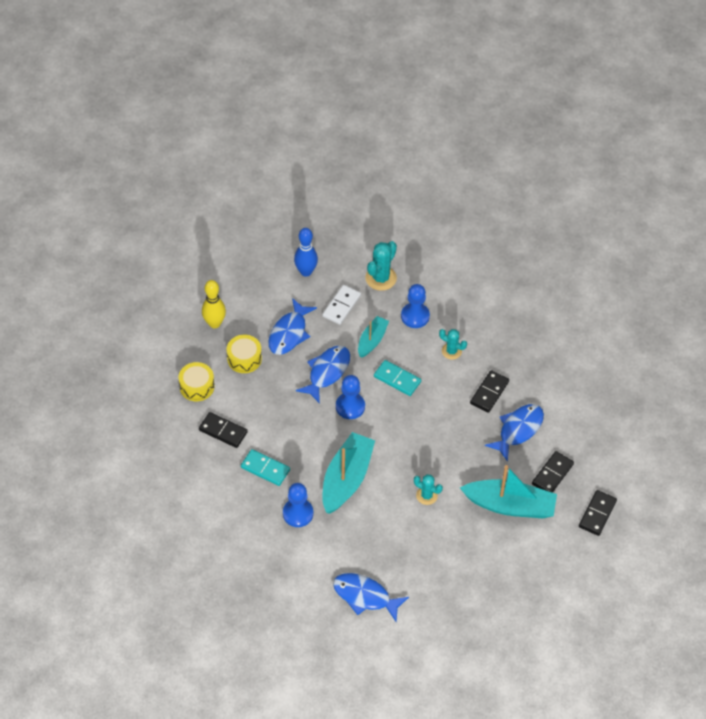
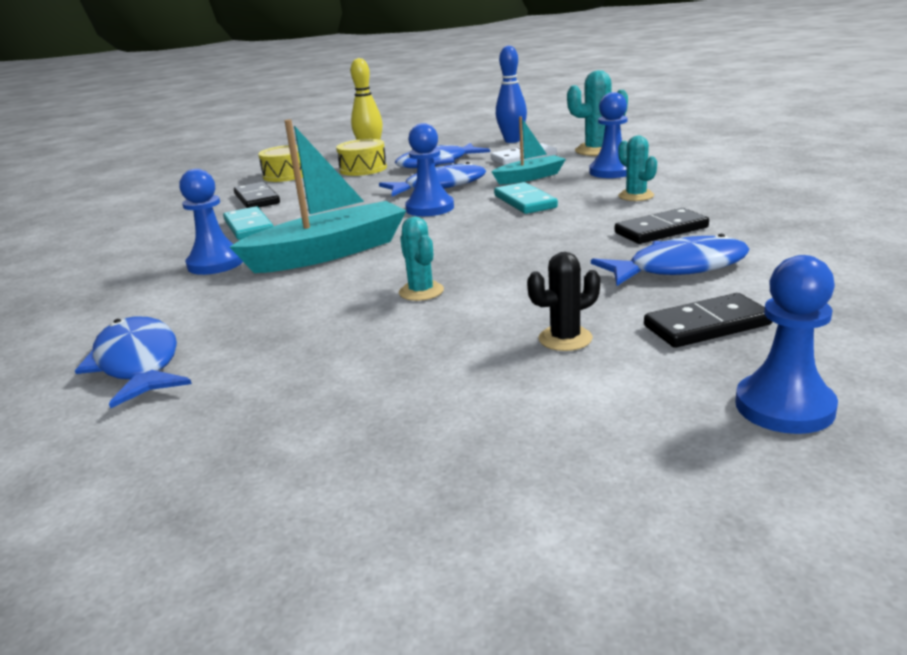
camera: 40 degrees right, 30 degrees down
turquoise boat [460,465,557,518] -> black cactus [527,252,600,351]
black domino [579,490,617,536] -> blue pawn [735,255,838,434]

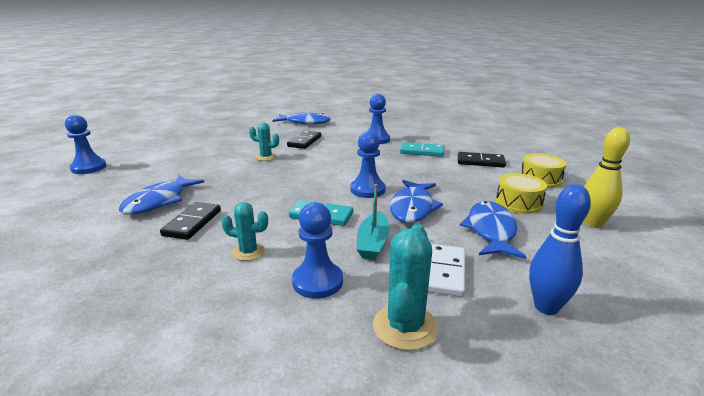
camera: 125 degrees right, 0 degrees up
turquoise boat [230,119,406,273] -> none
black cactus [527,252,600,351] -> none
black domino [644,293,772,348] -> black domino moved to [287,131,321,149]

